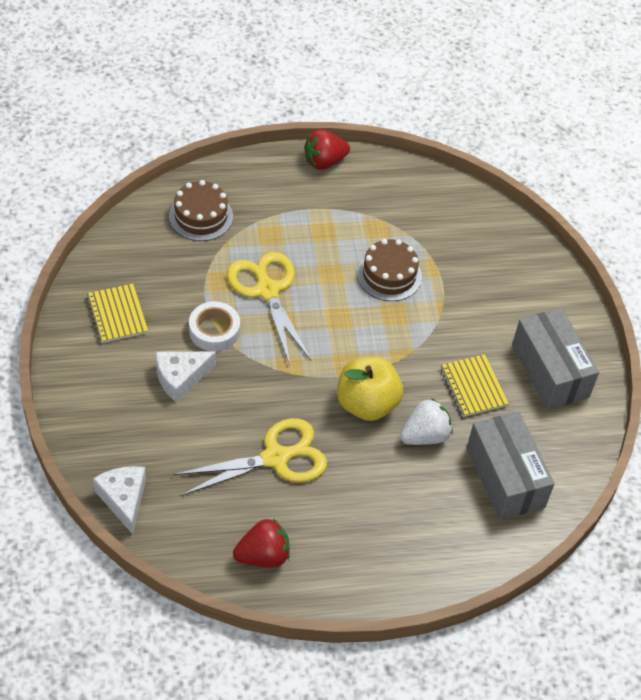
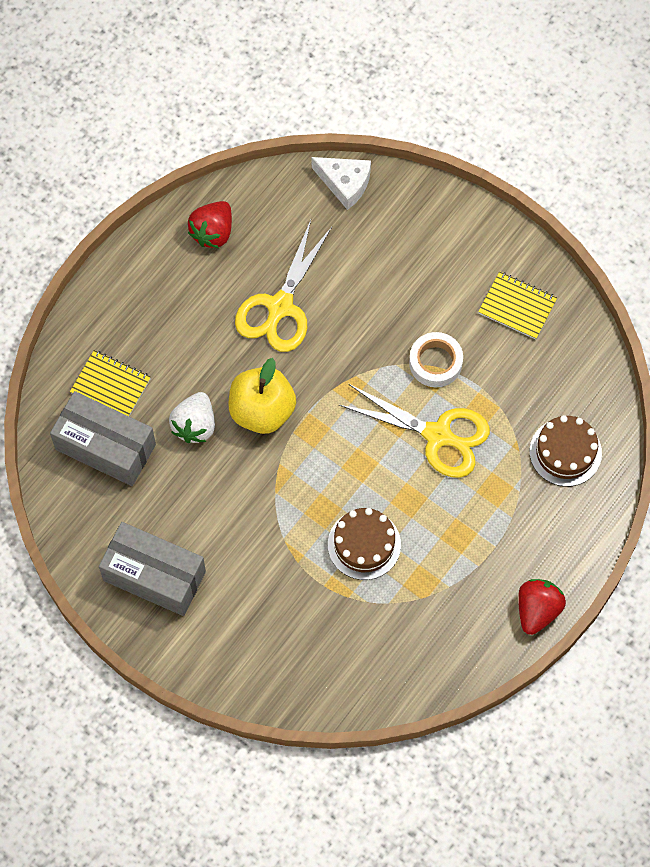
camera: 140 degrees right, 15 degrees up
white cheese [156,352,216,402] -> none
yellow notebook [440,354,509,417] -> yellow notebook moved to [70,350,151,416]

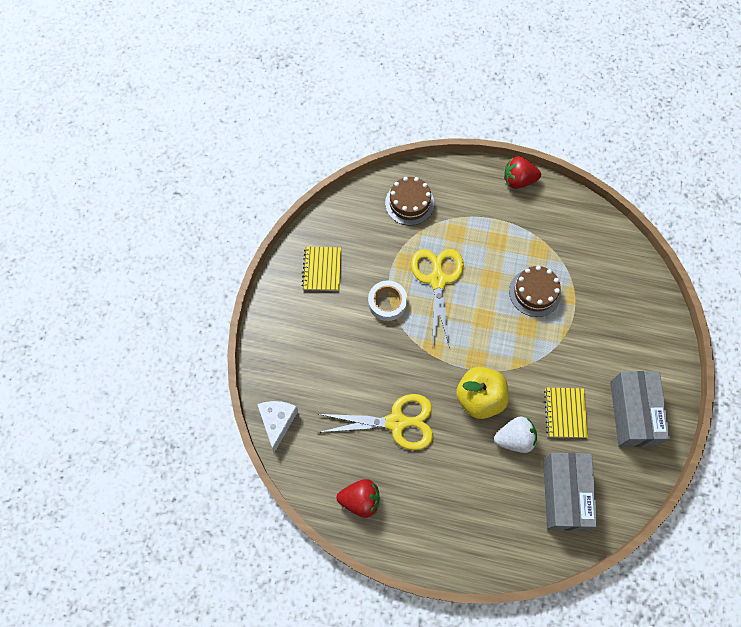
camera: 115 degrees left, 0 degrees up
yellow notebook [70,350,151,416] -> yellow notebook moved to [544,388,588,438]

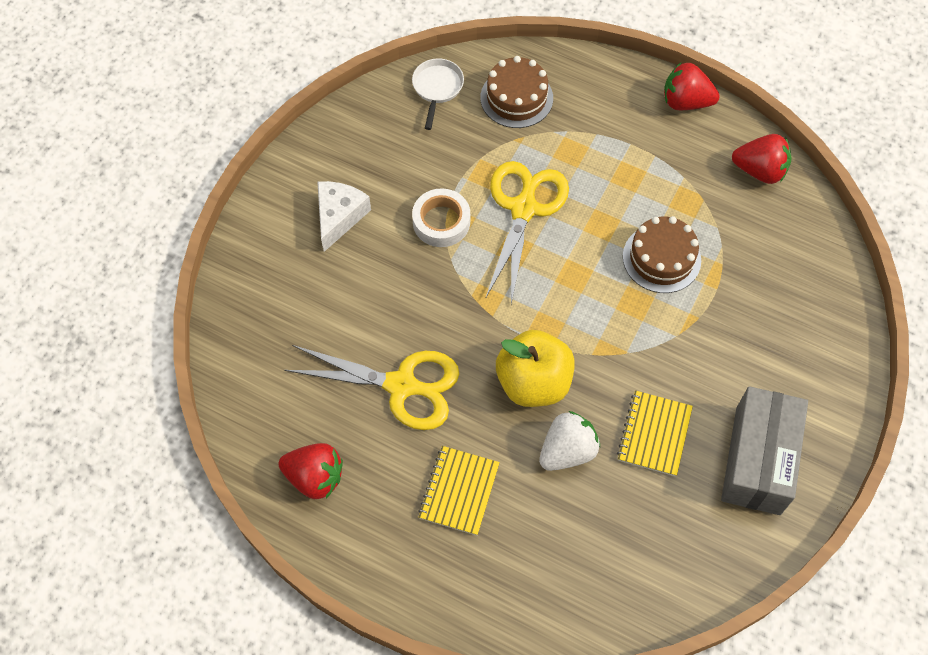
camera: 15 degrees right, 5 degrees down
white cheese [257,401,298,452] -> white cheese moved to [317,181,371,252]
yellow notebook [301,247,341,291] -> yellow notebook moved to [418,446,500,535]
white strawberry [494,416,537,453] -> white strawberry turned 45 degrees counterclockwise [539,411,600,471]
grey box [543,453,598,531] -> none
none -> white pan [412,58,464,130]
none -> red strawberry [732,134,791,184]

